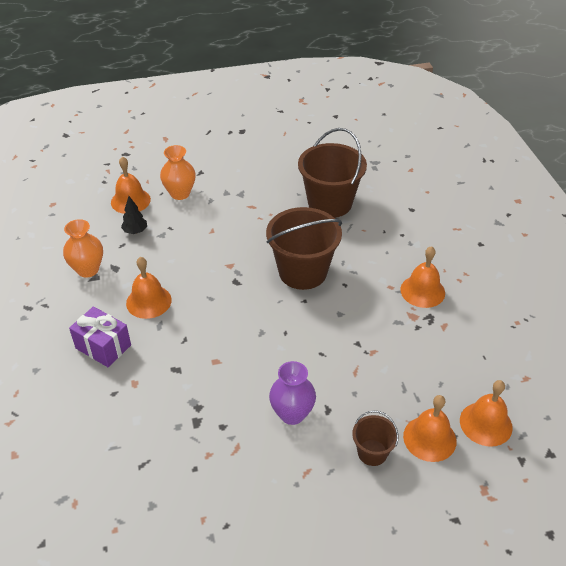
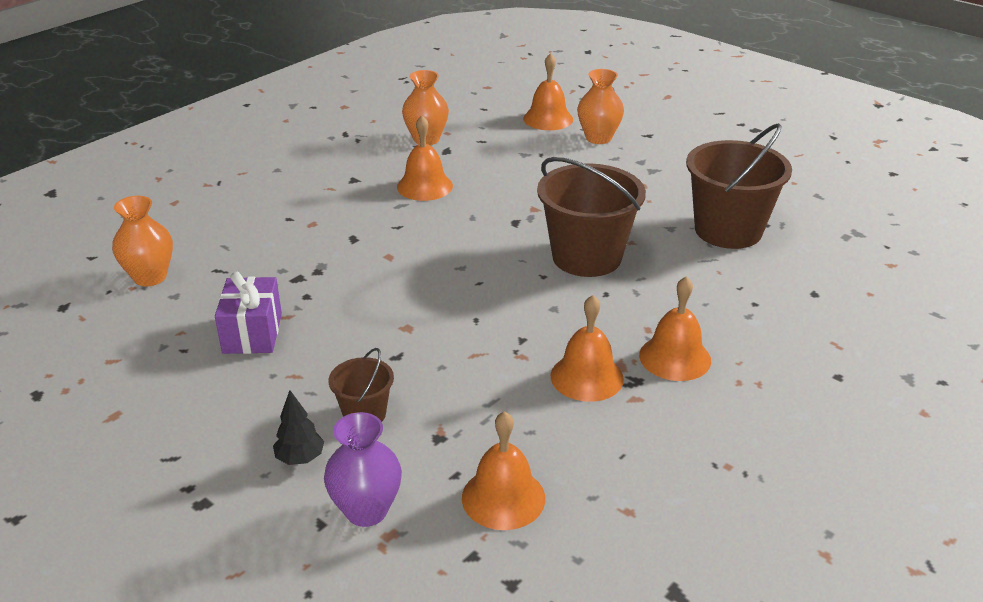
camera: 55 degrees right, 10 degrees down
purple gift [69,306,131,367] -> purple gift moved to [215,272,282,354]
black tree [121,196,147,234] -> black tree moved to [273,390,324,465]
purple vase [269,361,316,425] -> purple vase moved to [324,412,402,527]
orange bell [403,395,456,462] -> orange bell moved to [550,295,624,402]
none -> orange vase [112,196,173,287]

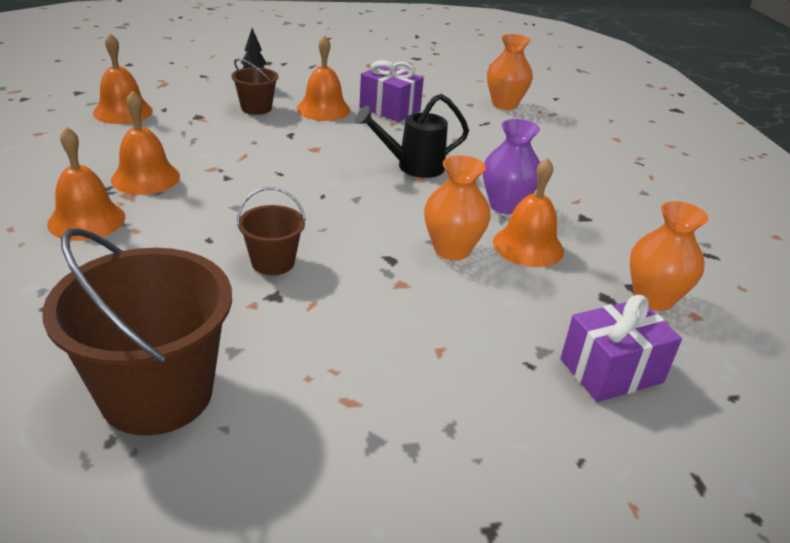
camera: 125 degrees right, 0 degrees up
purple vase [324,412,402,527] -> purple vase moved to [483,119,540,215]
orange bell [523,53,573,130] -> orange bell moved to [297,35,351,121]
brown bucket [537,157,646,277] -> brown bucket [237,187,306,275], size x0.50
orange vase [577,69,624,144] -> orange vase moved to [424,155,491,260]
none -> black watering can [355,94,469,178]
none -> purple gift [560,295,682,402]

